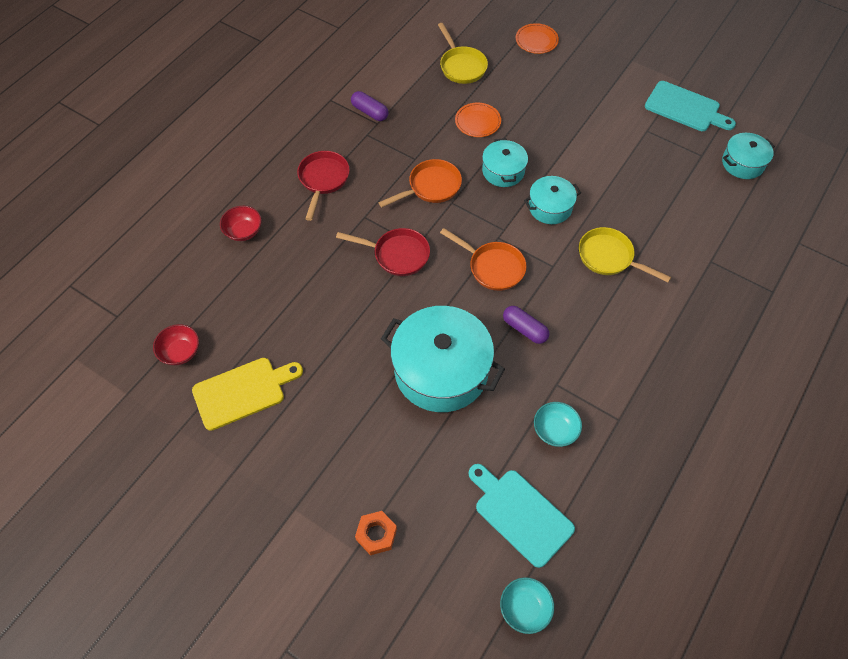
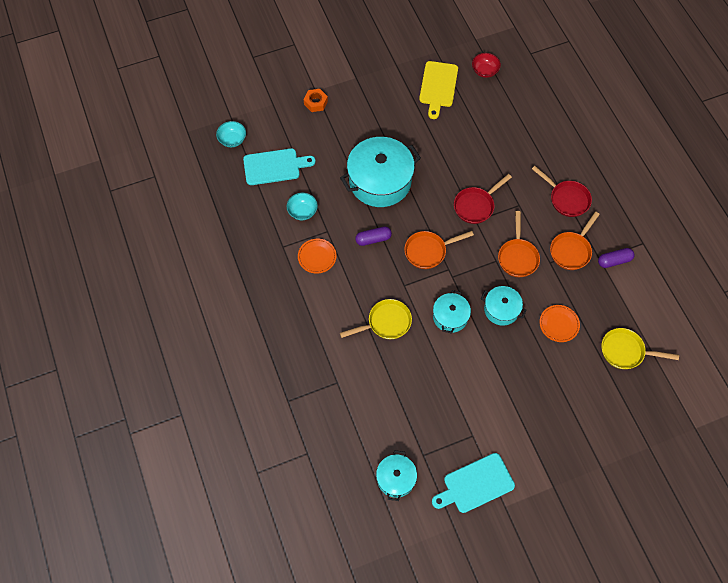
camera: 125 degrees right, 5 degrees up
red bowl [220,206,262,241] -> none
orange plate [516,23,559,54] -> orange plate moved to [298,239,336,274]
none -> orange pan [550,212,600,270]

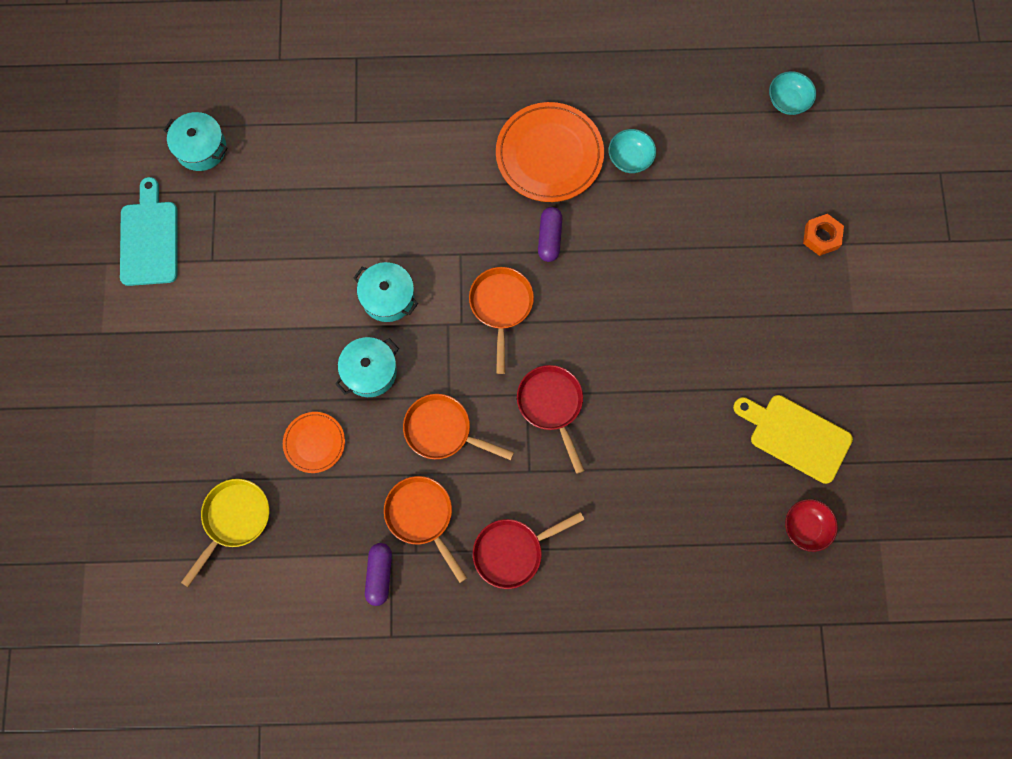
camera: 110 degrees right, 10 degrees up
turquoise cutting board [243,148,316,185] -> none
orange plate [298,239,336,274] -> orange plate [496,102,604,202], size x1.87
turquoise pot [340,137,421,207] -> none
yellow pan [340,299,412,339] -> none

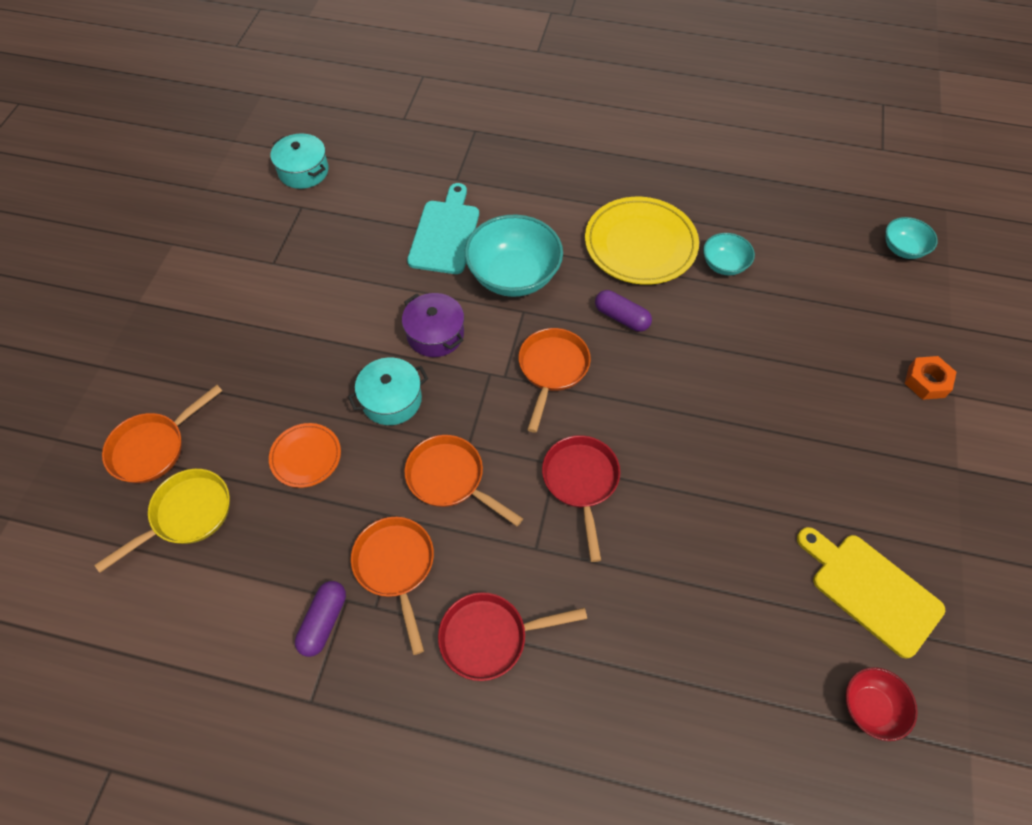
camera: 15 degrees right, 15 degrees down
turquoise cutting board [120,177,178,286] -> turquoise cutting board moved to [407,183,479,274]
turquoise pot [354,262,418,322] -> purple pot [402,293,464,357]
orange plate [496,102,604,202] -> yellow plate [585,197,699,285]
purple capsule [538,207,562,262] -> purple capsule turned 75 degrees counterclockwise [595,290,652,332]
none -> orange pan [102,385,223,483]
none -> turquoise bowl [465,215,563,297]

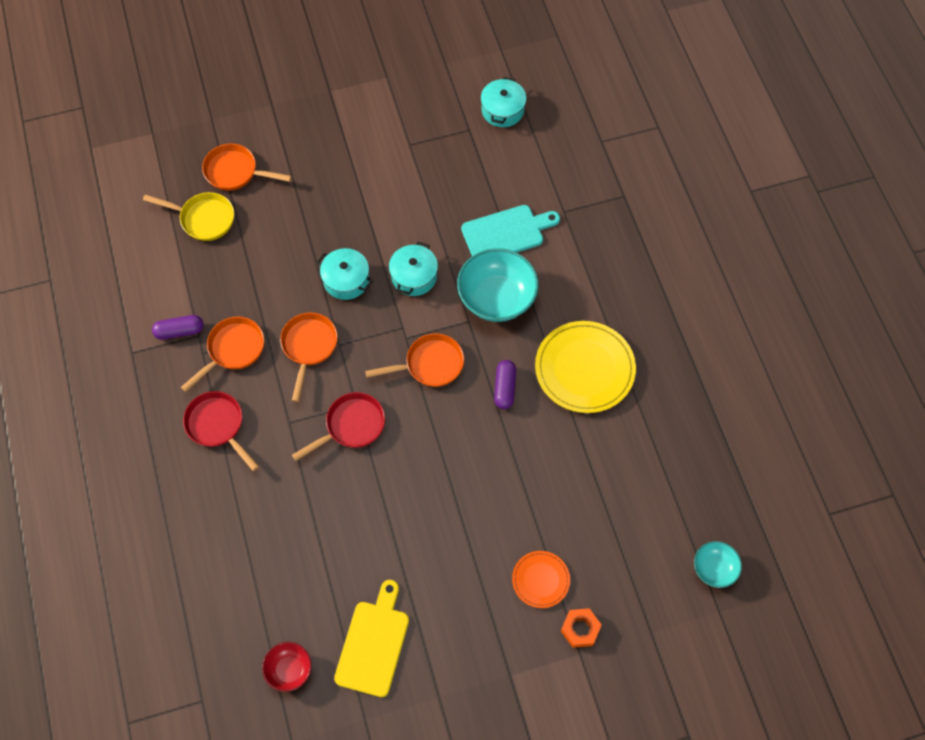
camera: 60 degrees right, 5 degrees up
orange plate [269,423,341,488] -> orange plate moved to [512,551,570,608]
purple pot [402,293,464,357] -> turquoise pot [389,242,438,296]
turquoise bowl [703,233,755,275] -> none

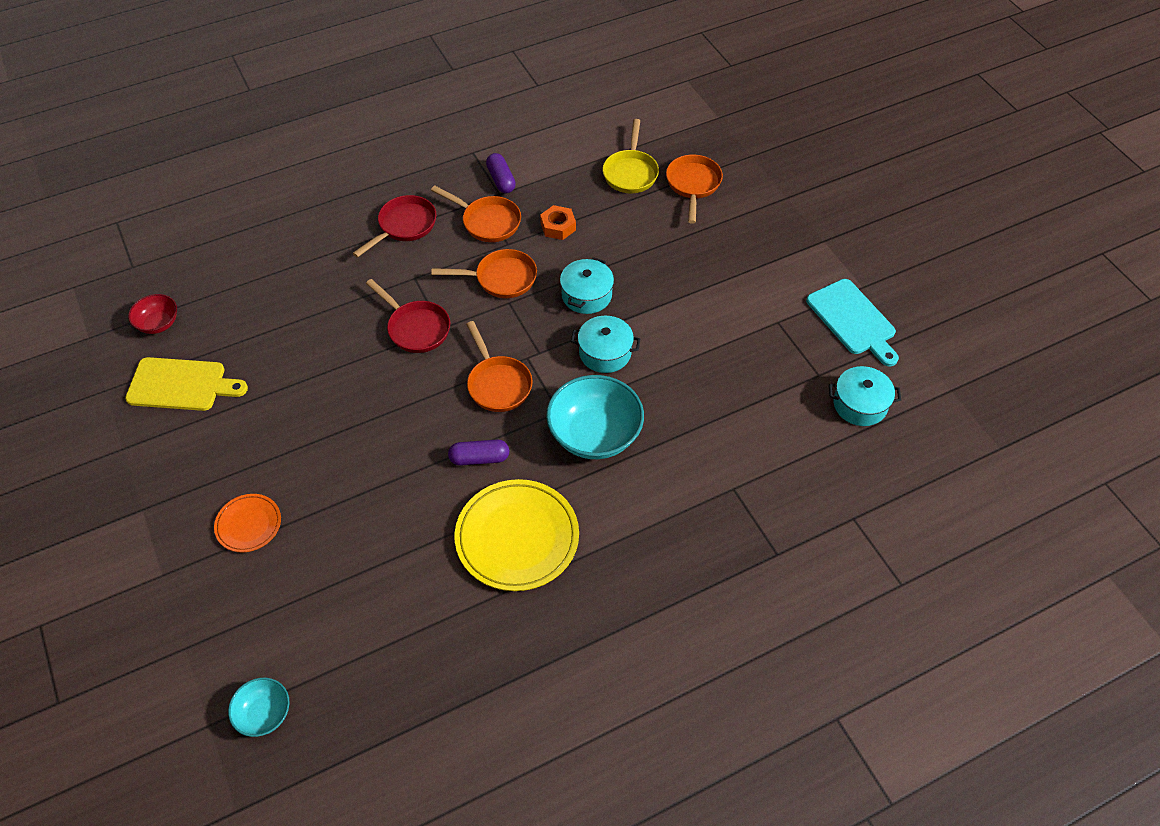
camera: 80 degrees right, 10 degrees down
turquoise cutting board [461,205,560,256] -> turquoise cutting board moved to [806,279,899,366]
orange nut [561,608,602,648] -> orange nut moved to [540,205,576,240]

